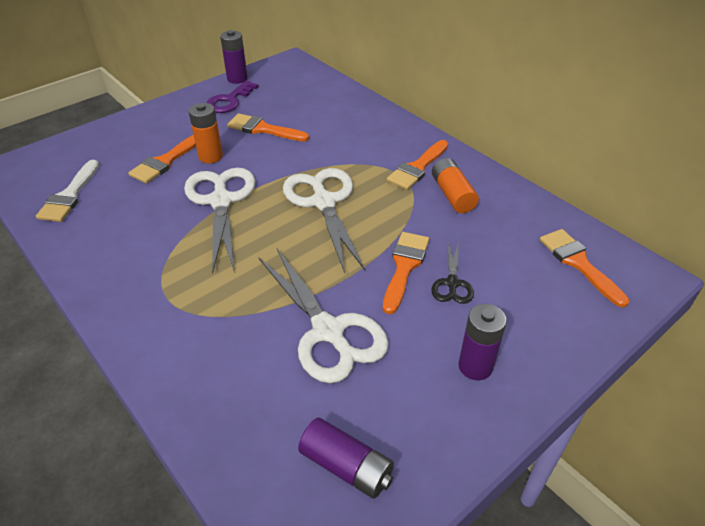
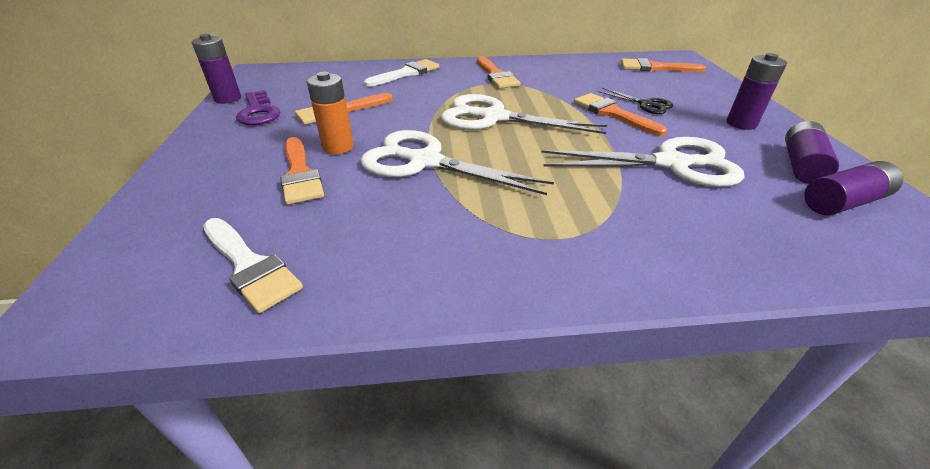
camera: 55 degrees left, 5 degrees down
orange battery [432,158,479,213] -> none
none -> white brush [364,59,440,87]
none -> purple battery [785,121,839,184]

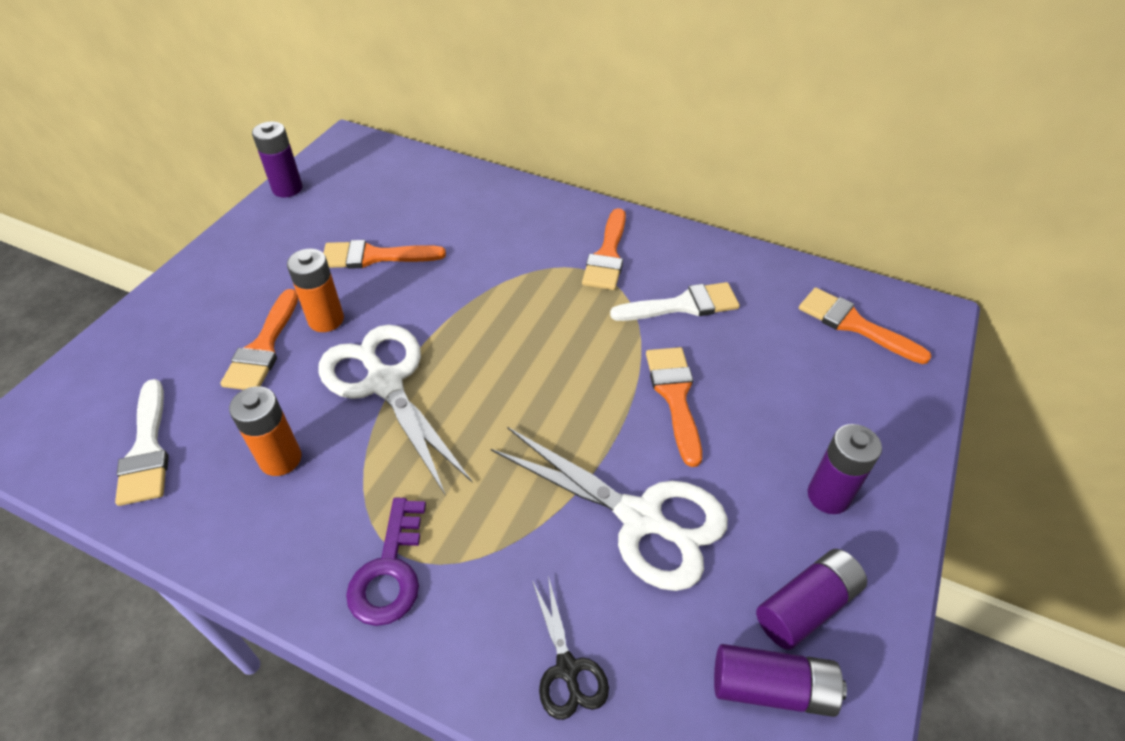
camera: 30 degrees right, 10 degrees up
purple key [236,90,280,125] -> purple key moved to [346,498,426,626]
white brush [364,59,440,87] -> white brush moved to [610,282,740,321]
white scissors [441,94,607,134] -> none
black scissors [598,88,673,114] -> black scissors moved to [532,576,609,720]
none -> orange battery [229,386,302,476]

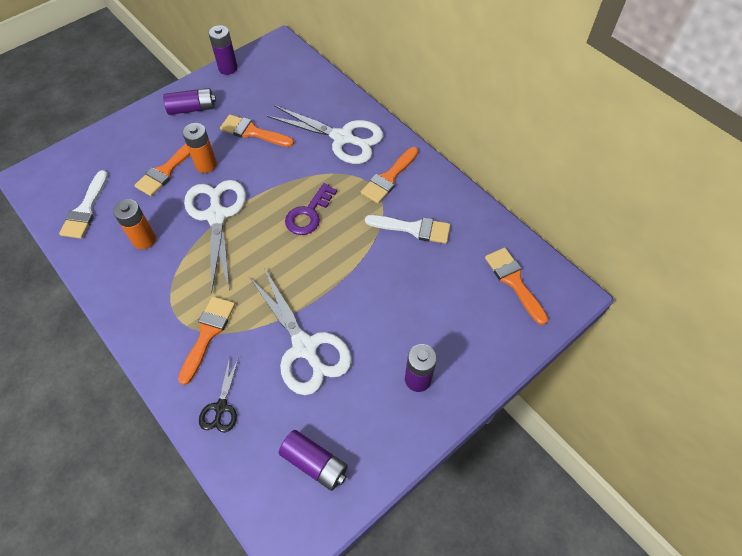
camera: 25 degrees right, 10 degrees up
purple key [346,498,426,626] -> purple key moved to [285,183,337,235]
orange brush [646,347,702,467] -> orange brush moved to [178,296,235,385]
purple battery [756,549,867,650] -> purple battery moved to [163,88,216,115]
none -> white scissors [267,105,383,164]

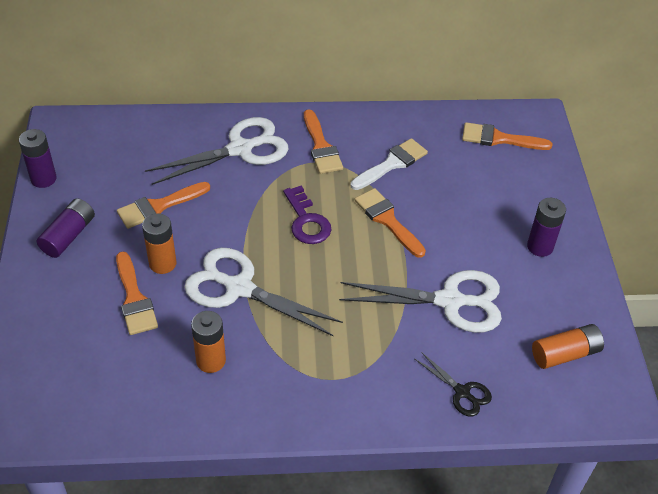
camera: 55 degrees left, 10 degrees down
white brush [59,170,108,239] -> none
orange brush [178,296,235,385] -> orange brush moved to [355,188,426,258]
purple battery [279,430,348,491] -> orange battery [532,324,604,369]

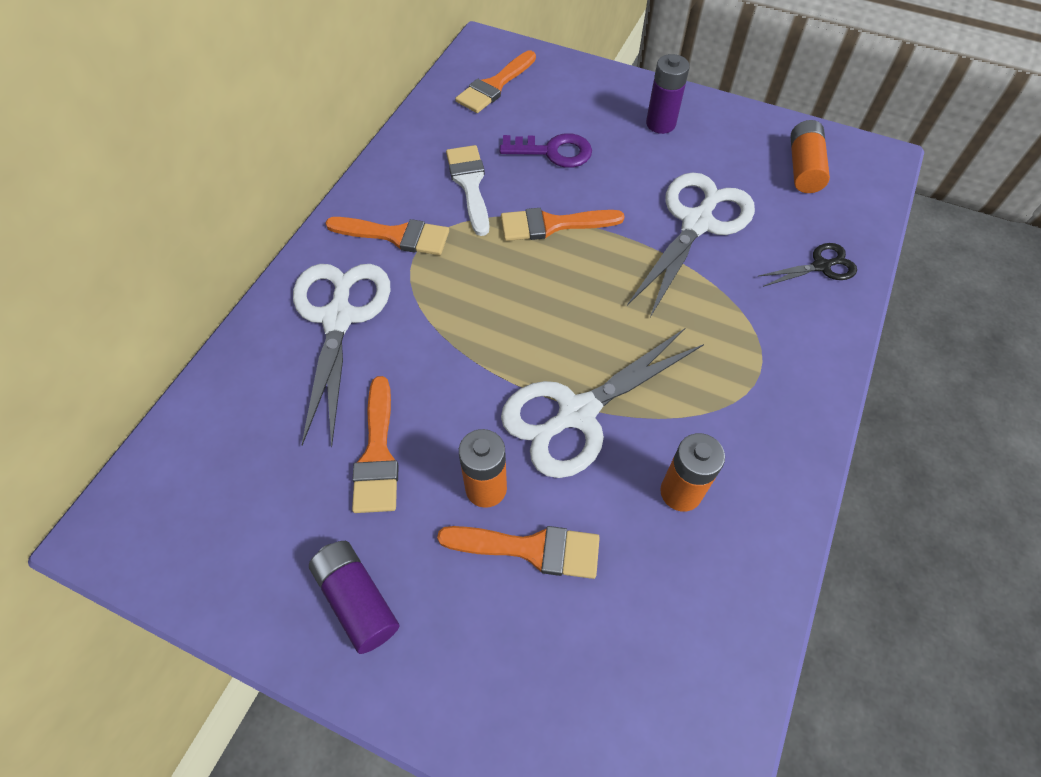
camera: 60 degrees left, 10 degrees up
purple battery [19,129,57,188] -> none
purple key [283,186,332,244] -> purple key moved to [500,133,592,168]

